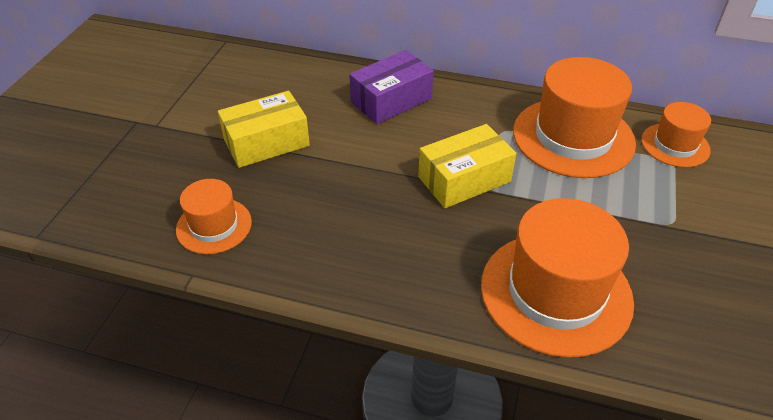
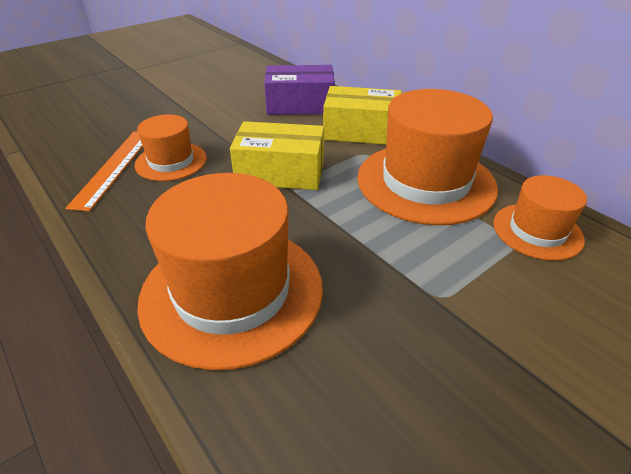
camera: 35 degrees right, 5 degrees down
orange hat [176,179,252,254] -> orange hat moved to [135,115,207,181]
yellow box [218,91,310,168] -> yellow box moved to [323,86,402,145]
none -> orange ruler [65,131,143,212]

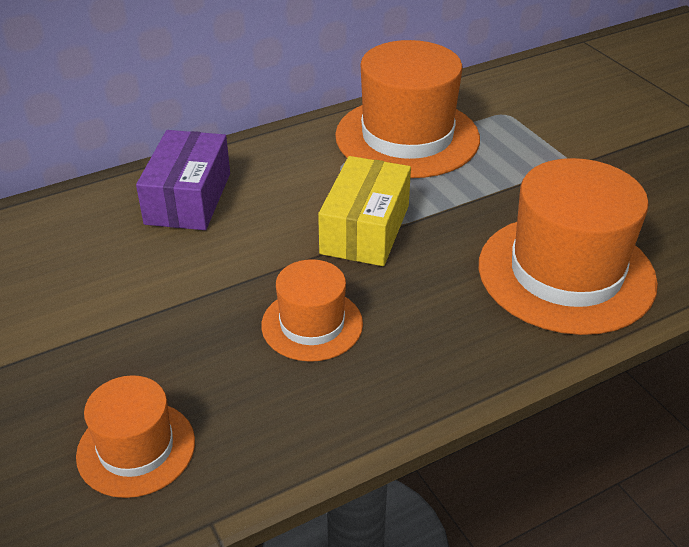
camera: 80 degrees left, 0 degrees up
orange ruler [65,131,143,212] -> none
yellow box [323,86,402,145] -> none
orange hat [493,175,587,261] -> orange hat moved to [76,375,195,498]

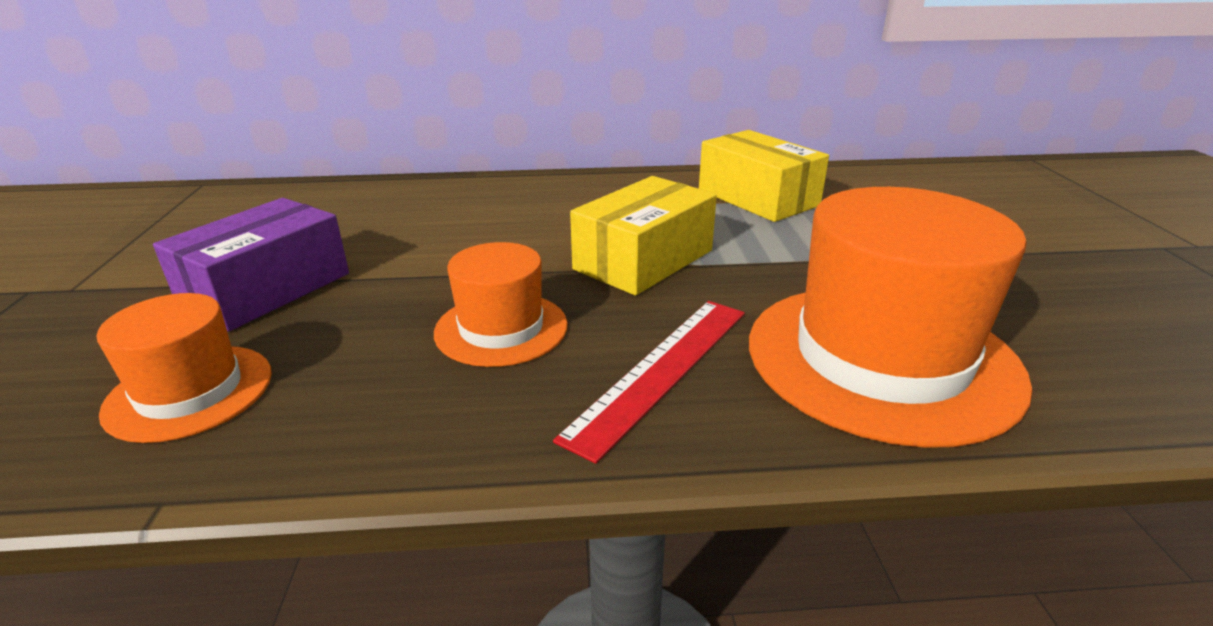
camera: 25 degrees right, 10 degrees down
purple box [136,130,230,230] -> purple box moved to [153,198,349,332]
orange hat [335,40,480,178] -> yellow box [699,130,829,222]
none -> red ruler [553,301,745,464]

